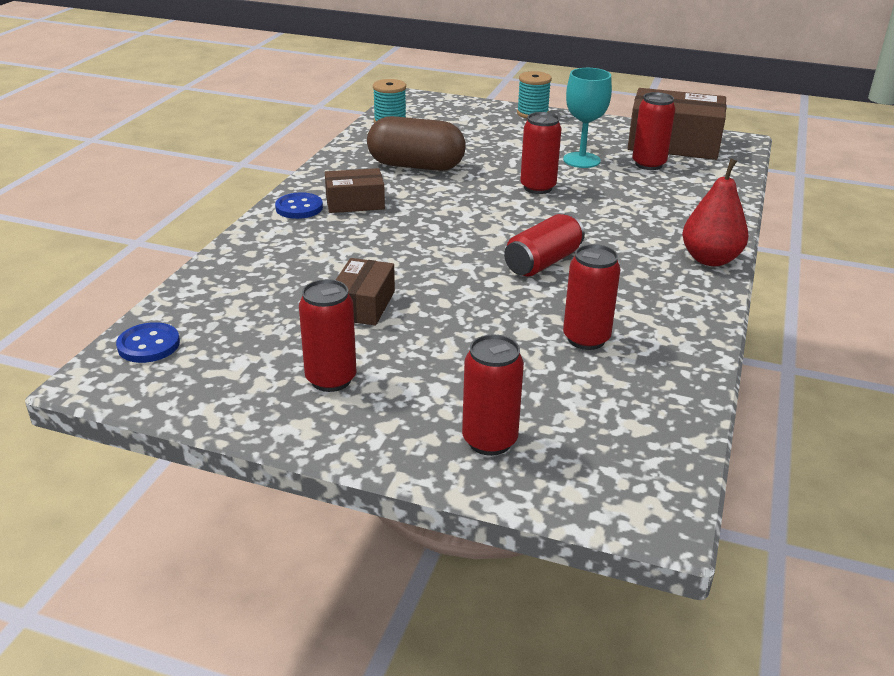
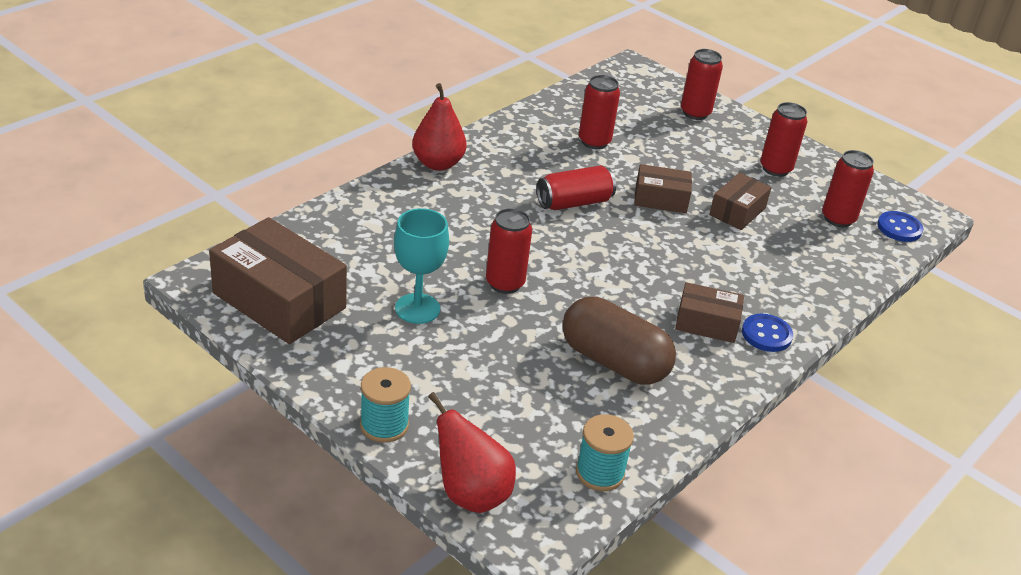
camera: 160 degrees left, 5 degrees up
red can [632,92,675,170] -> red can moved to [822,150,874,227]
none -> red pear [428,392,516,513]
none -> brown box [634,164,692,213]

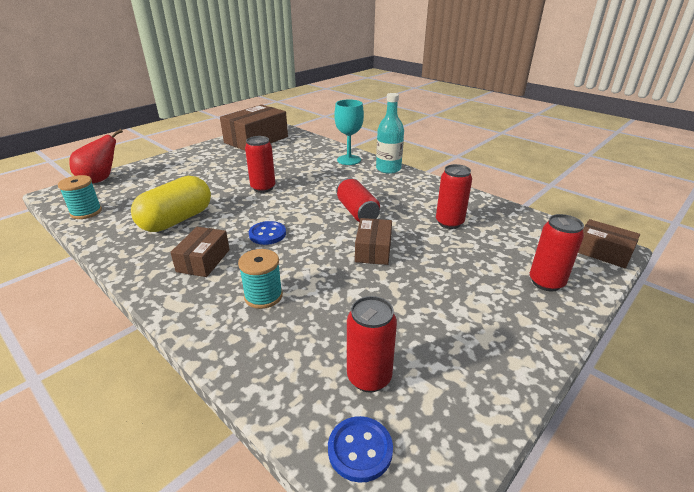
camera: 95 degrees right, 5 degrees down
turquoise spool [360,367,411,443] -> turquoise spool moved to [238,249,283,309]
turquoise goblet [394,208,449,324] -> turquoise goblet moved to [334,99,364,165]
red pear [412,83,467,171] -> turquoise bottle [376,93,404,174]
brown capsule [562,297,676,385] -> yellow capsule [131,176,211,232]
brown box [709,173,772,230] -> brown box moved to [578,219,640,268]
blue button [742,314,793,352] -> blue button moved to [249,221,286,245]
red can [760,102,807,177] -> none

